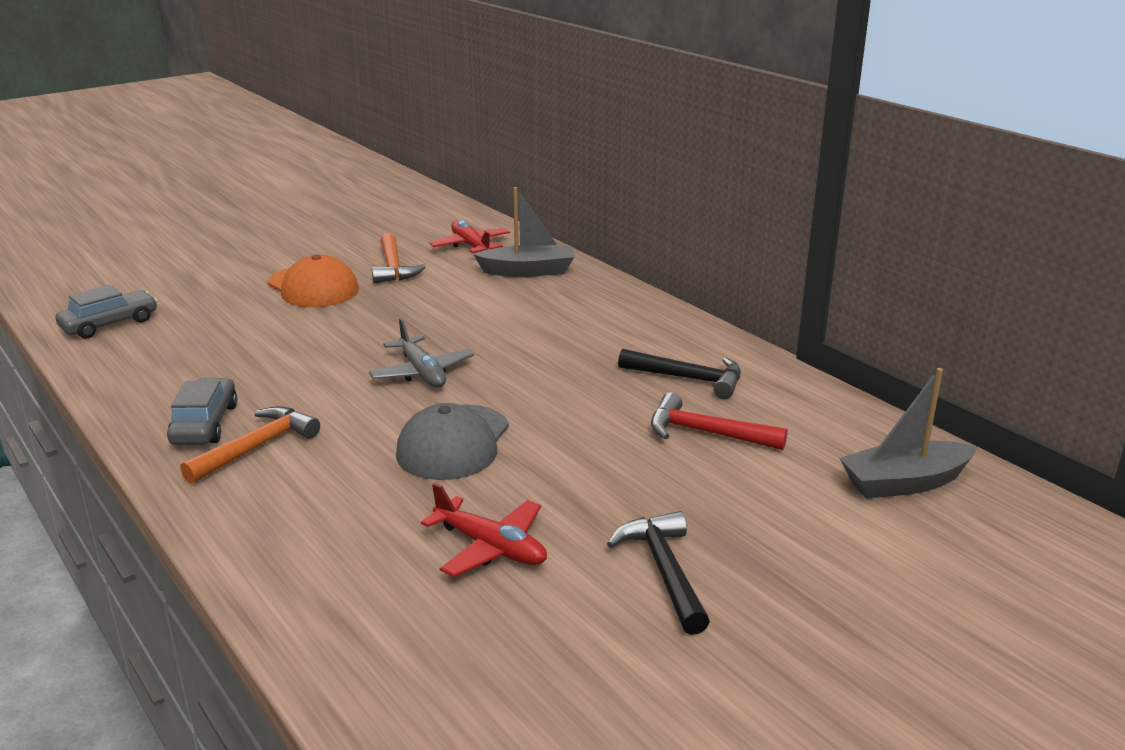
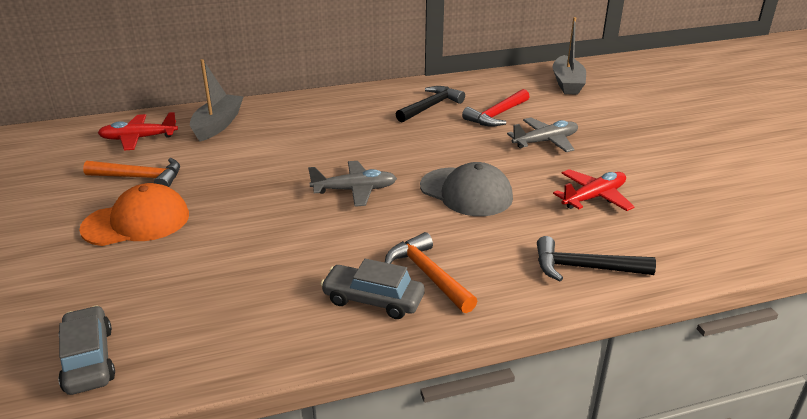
camera: 70 degrees left, 5 degrees up
black hammer [607,511,710,635] -> black hammer moved to [537,236,656,281]
none -> grey plane [507,117,578,152]

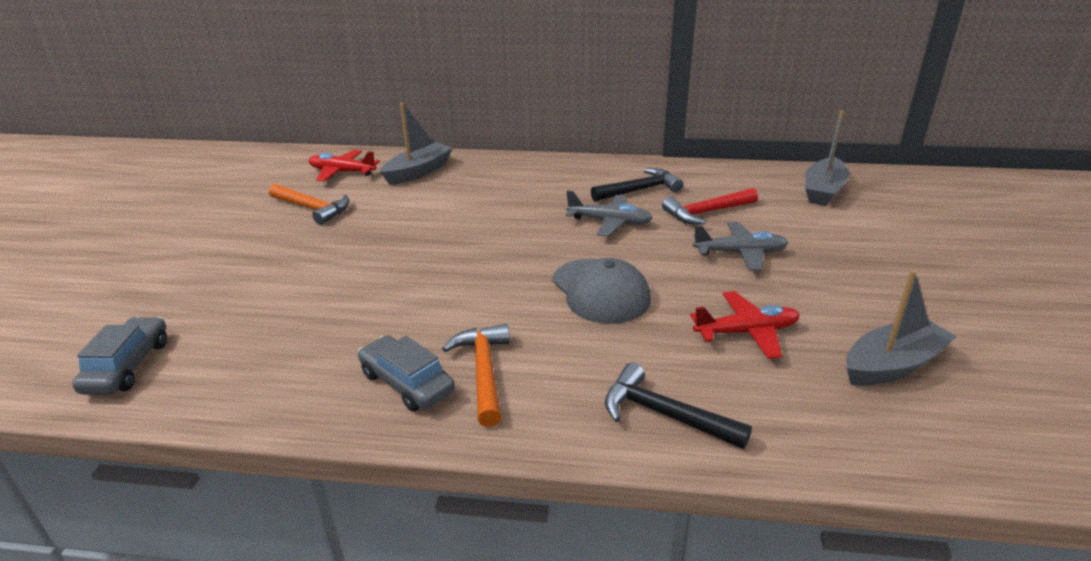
camera: 25 degrees right, 0 degrees up
orange cap [79,183,189,246] -> none
grey plane [308,161,397,207] -> grey plane moved to [566,190,653,236]
none -> grey boat [846,270,957,386]

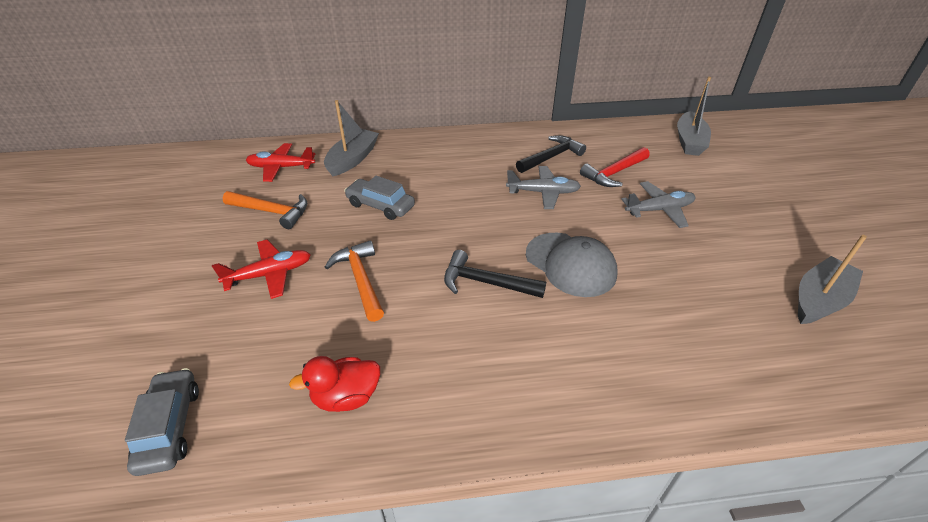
camera: 15 degrees left, 10 degrees up
grey car [358,335,455,412] -> grey car moved to [344,176,415,220]
orange hammer [442,324,510,427] -> orange hammer moved to [325,240,384,322]
black hammer [605,363,752,449] -> black hammer moved to [444,250,546,298]
red plane [690,291,800,359] -> red plane moved to [212,239,311,299]
none -> red duck [289,356,380,412]

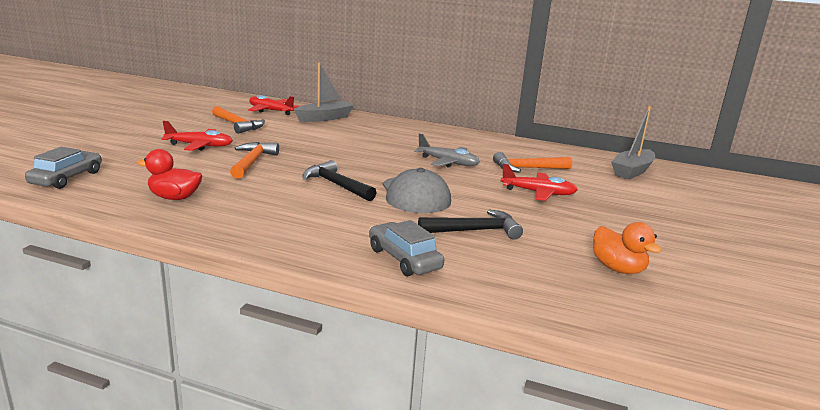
camera: 25 degrees right, 20 degrees down
grey car [344,176,415,220] -> grey car moved to [369,220,444,276]
black hammer [516,135,586,173] -> black hammer moved to [418,209,523,240]
red hammer [580,147,650,187] -> orange hammer [493,152,572,173]
grey plane [621,181,695,228] -> red plane [501,164,578,201]
grey boat [798,235,867,324] -> orange duck [593,222,661,274]

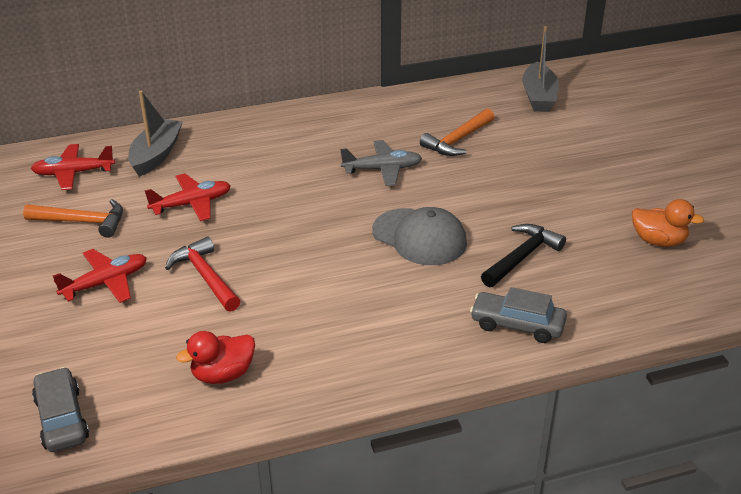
camera: 35 degrees left, 15 degrees up
orange hammer [230,142,279,179] -> red hammer [165,237,240,312]
black hammer [302,160,377,201] -> none
red plane [501,164,578,201] -> red plane moved to [145,173,231,221]

